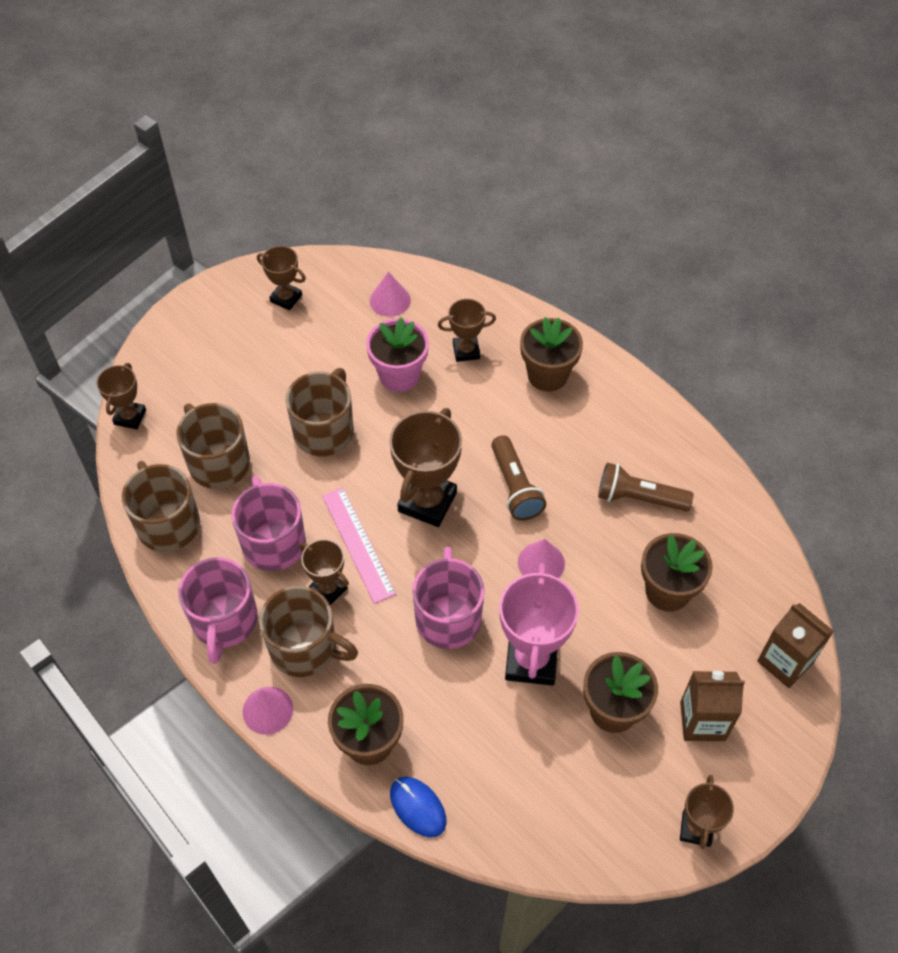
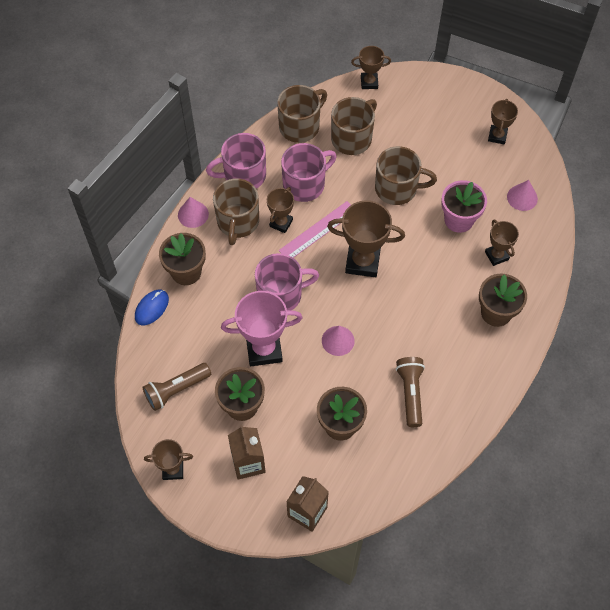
camera: 75 degrees right, 5 degrees up
brown flashlight [491,435,546,521] -> brown flashlight moved to [143,363,211,411]

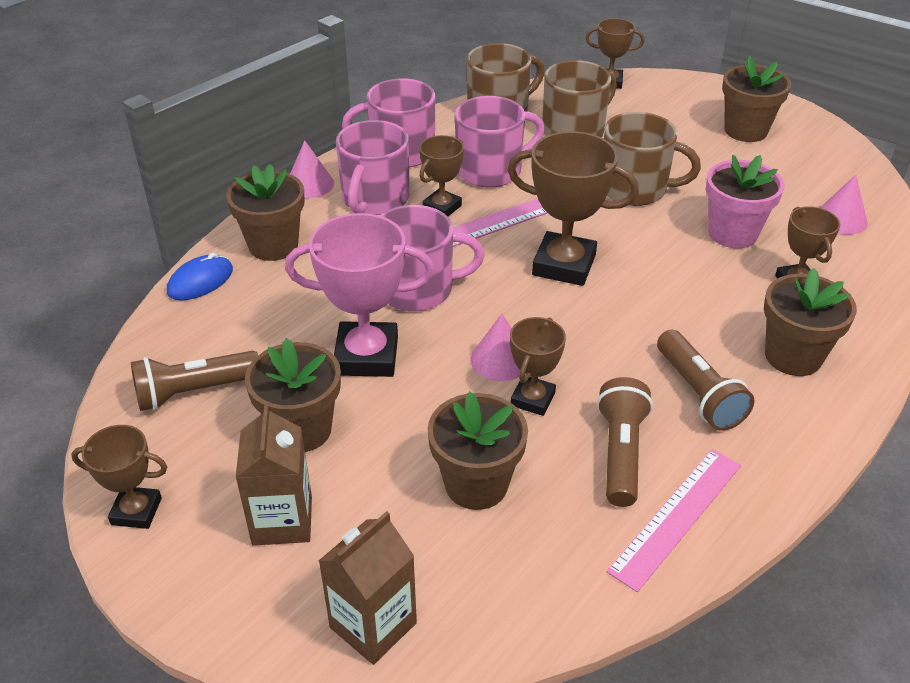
camera: 10 degrees right, 20 degrees down
brown mug [213,178,259,245] -> pink mug [336,120,410,215]
brown trophy [488,99,518,144] -> brown trophy moved to [510,317,566,416]
none -> pink ruler [607,449,741,592]
none -> brown flashlight [657,330,754,431]
none -> brown flower pot [722,56,791,142]

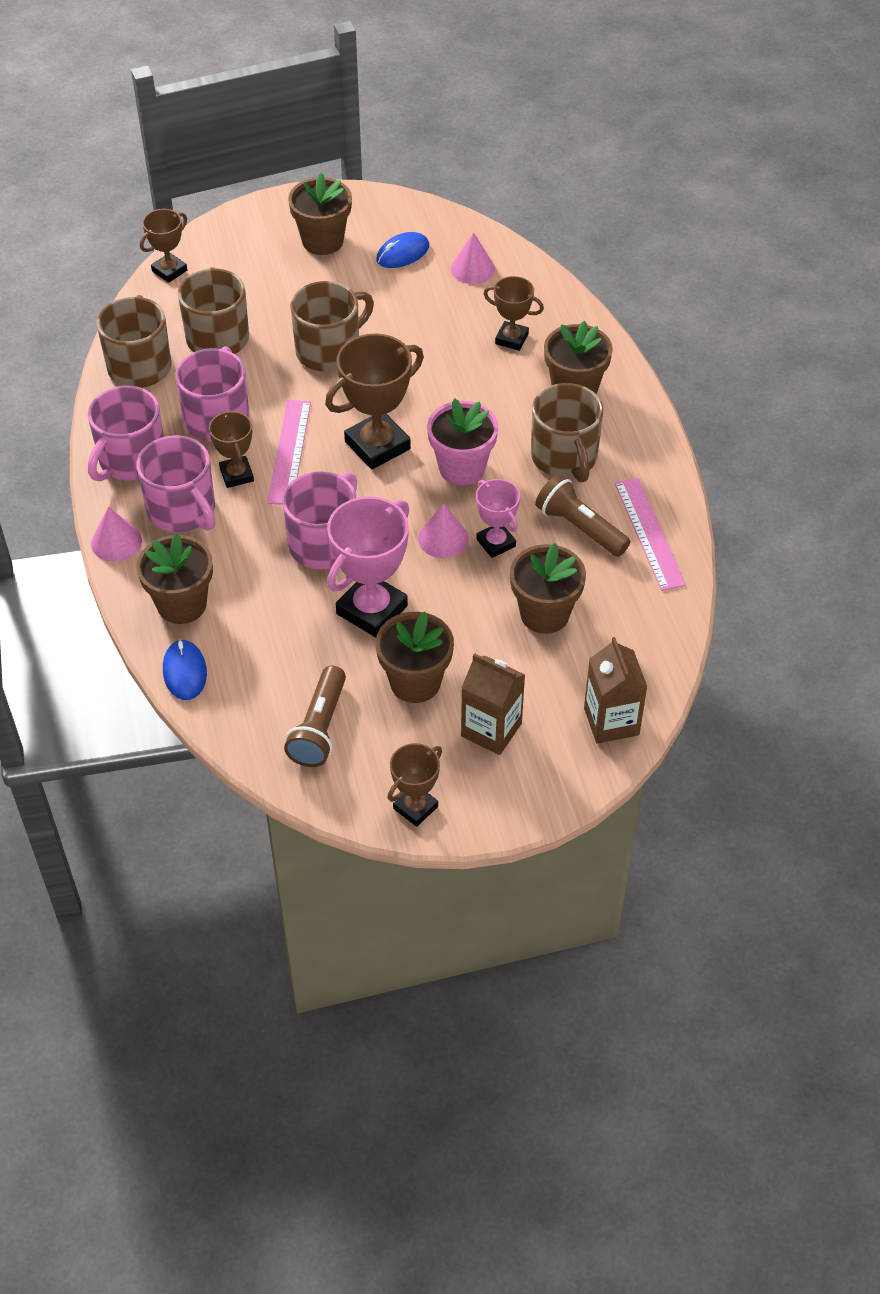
camera: 55 degrees left, 10 degrees up
brown trophy [510,317,566,416] -> pink trophy [476,479,520,558]
brown flashlight [657,330,754,431] -> brown mug [531,383,603,483]
pink flower pot [706,155,784,248] -> pink flower pot moved to [427,398,498,486]
none -> blue mouse [376,232,429,268]

